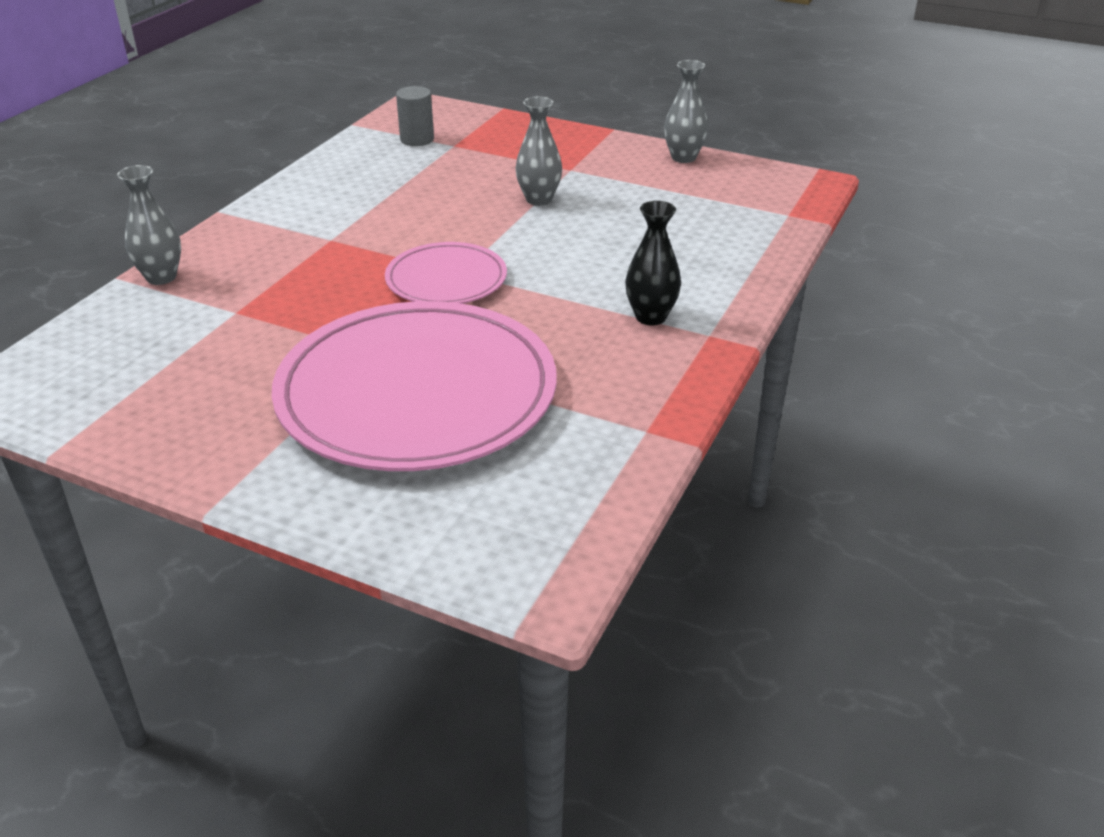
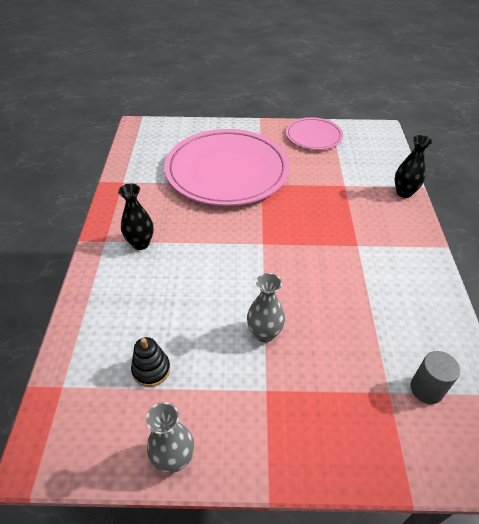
camera: 155 degrees right, 10 degrees up
grey vase [117,165,181,285] -> black vase [395,135,432,198]
pink plate [385,242,507,304] -> pink plate moved to [286,117,343,150]
none -> black stacking toy [131,337,170,387]

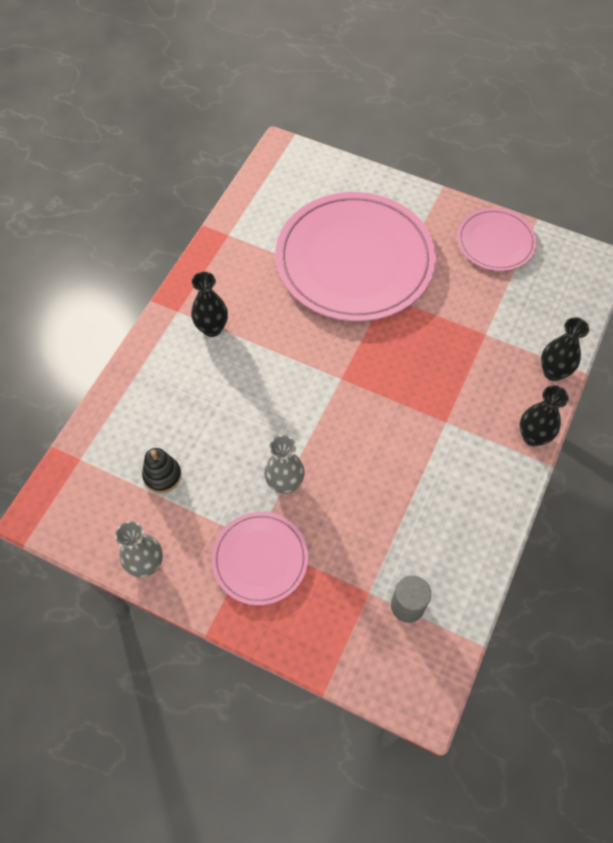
camera: 25 degrees right, 15 degrees up
none -> pink plate [212,512,308,605]
none -> black vase [520,385,569,446]

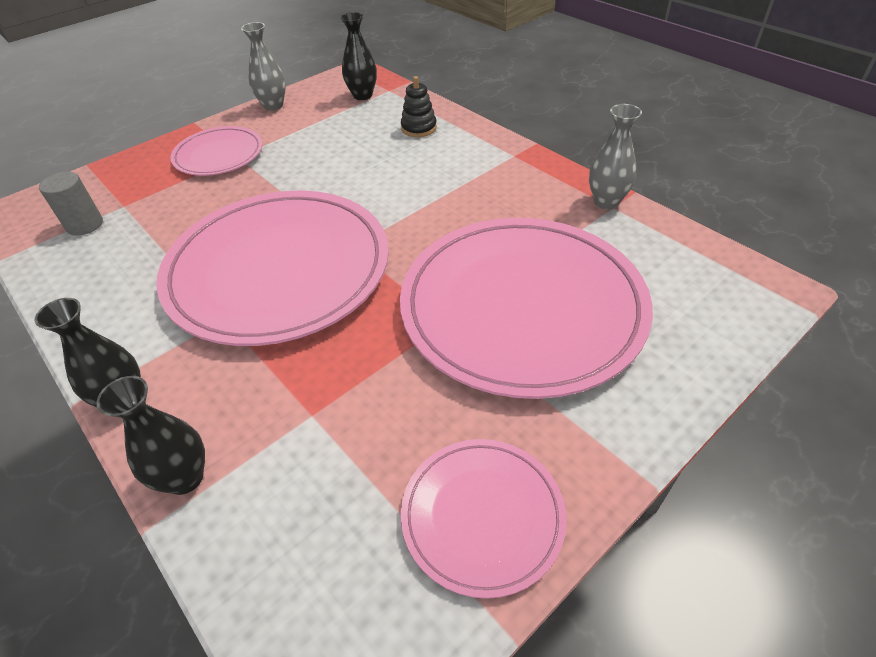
camera: 115 degrees right, 15 degrees down
black stacking toy [142,448,181,493] -> black stacking toy moved to [401,76,437,137]
black vase [191,272,228,337] -> black vase moved to [340,12,377,100]
grey vase [264,435,305,494] -> grey vase moved to [589,104,642,209]
none -> pink plate [156,191,389,346]

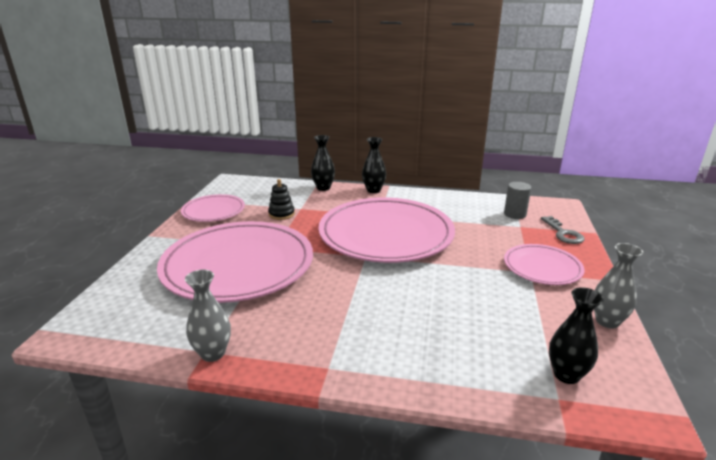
camera: 140 degrees right, 20 degrees down
black stacking toy [401,76,437,137] -> black stacking toy moved to [268,179,295,220]
none -> grey key [541,216,584,244]

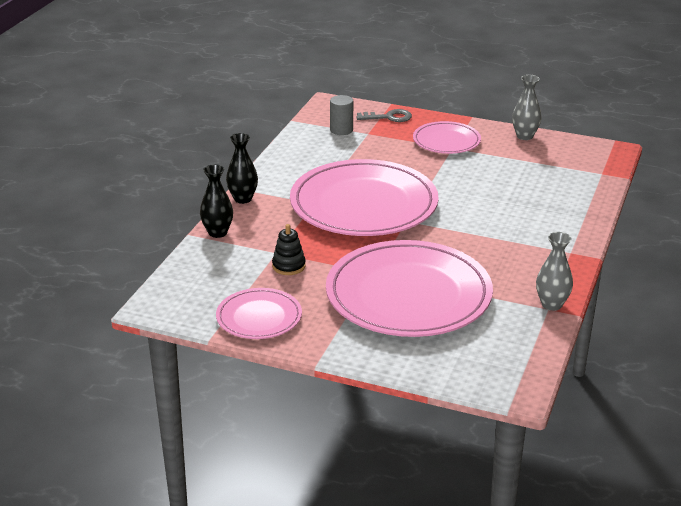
camera: 80 degrees left, 5 degrees up
black vase [549,287,604,384] -> none

